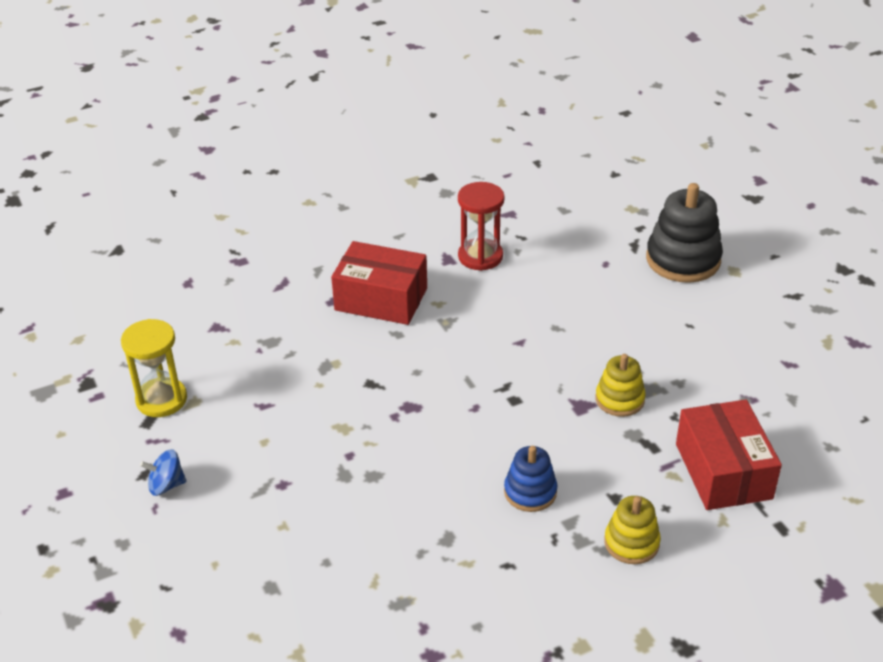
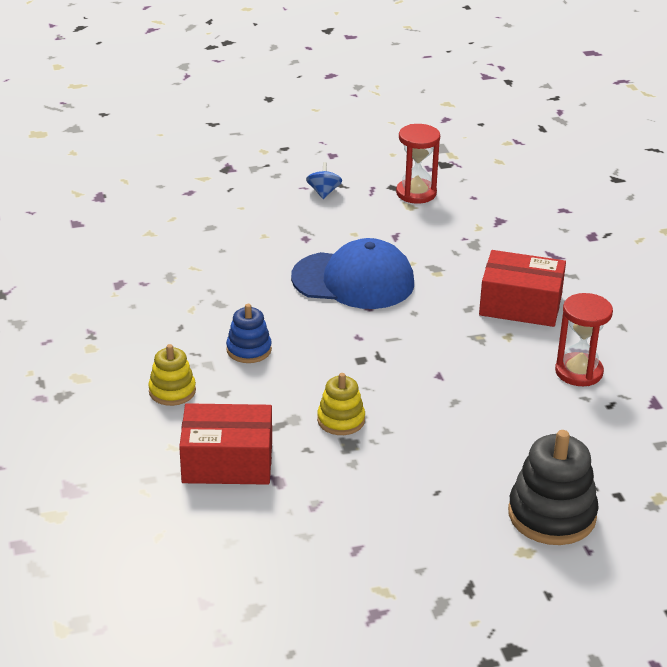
camera: 100 degrees right, 5 degrees down
yellow hourglass [121,319,187,417] -> red hourglass [396,124,440,204]
red box [331,241,427,325] -> red box turned 75 degrees clockwise [479,250,566,327]
none -> blue cap [291,238,414,309]

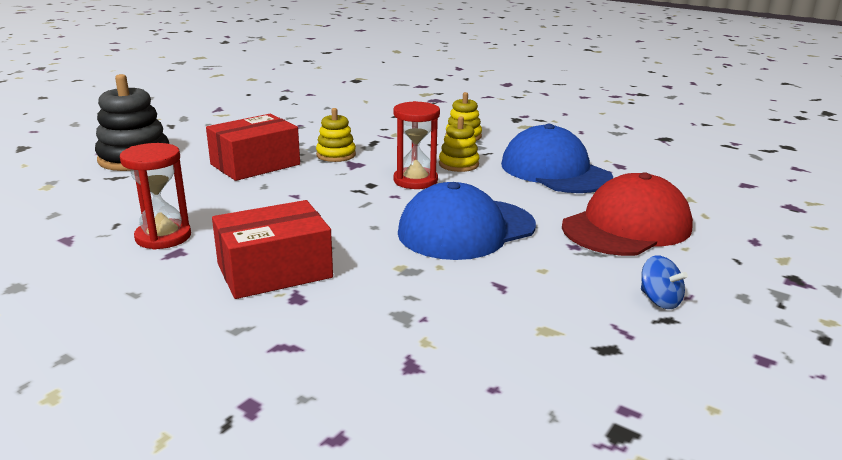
camera: 140 degrees right, 10 degrees down
red box [179,403,272,485] -> red box moved to [206,114,300,181]
blue stacking toy [226,304,272,363] -> yellow stacking toy [439,116,479,172]
red hourglass [396,124,440,204] -> red hourglass moved to [393,101,440,189]
none -> blue cap [501,124,613,193]
none -> red cap [562,172,693,256]

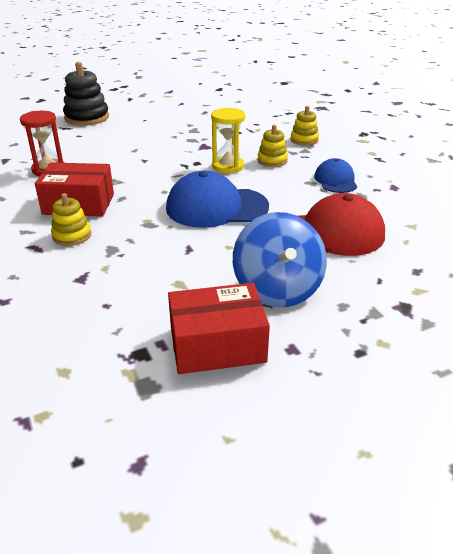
camera: 30 degrees right, 10 degrees up
red box [206,114,300,181] -> red box moved to [168,283,270,374]
yellow stacking toy [316,108,356,162] -> yellow stacking toy moved to [51,193,91,246]
red hourglass [393,101,440,189] -> yellow hourglass [211,108,245,173]
blue cap [501,124,613,193] -> blue cap [314,158,357,193], size x0.57
blue spinning top [641,255,688,309] -> blue spinning top [233,212,327,307], size x2.26

